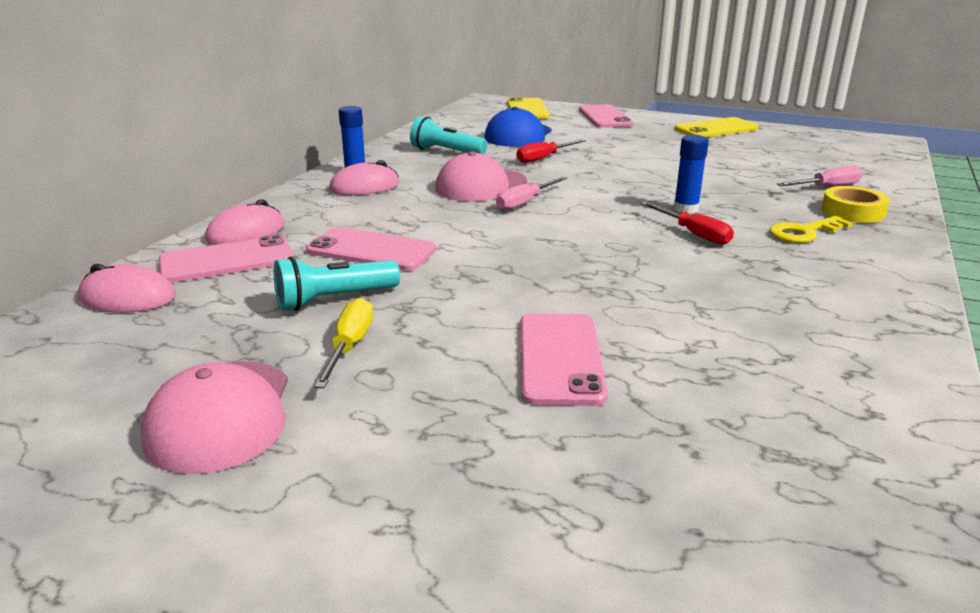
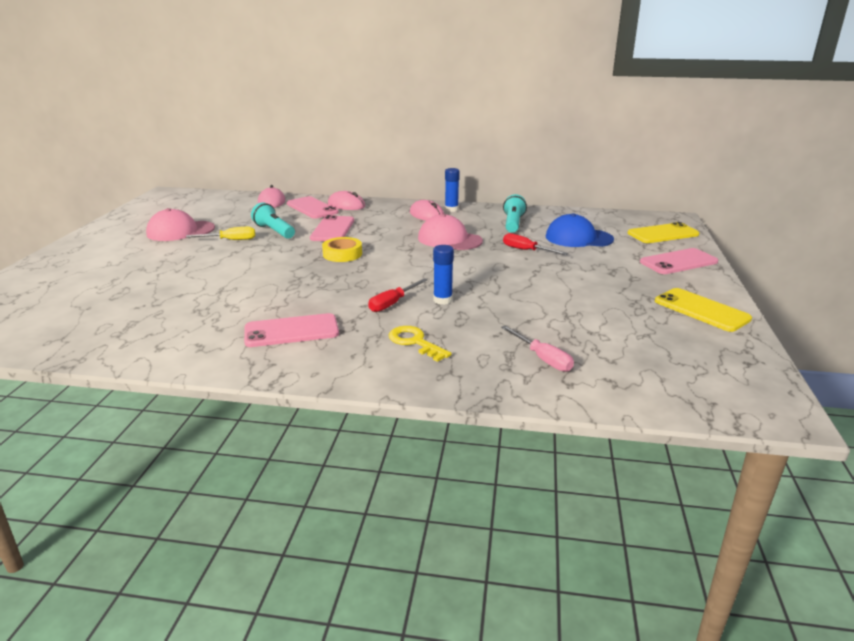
camera: 75 degrees right, 0 degrees up
pink screwdriver [496,176,568,210] -> none
pink phone [520,313,608,406] -> pink phone moved to [244,313,339,347]
yellow tape [822,186,890,223] -> yellow tape moved to [322,237,362,262]

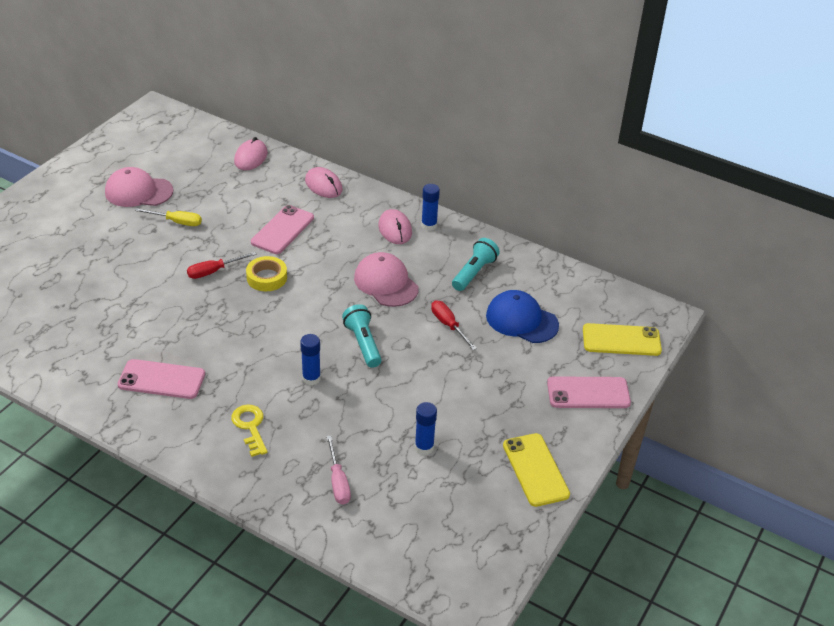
camera: 20 degrees right, 15 degrees up
turquoise flashlight [251,202,295,239] -> turquoise flashlight moved to [342,304,382,368]
pink phone [287,196,339,219] -> none
red screwdriver [368,278,428,312] -> red screwdriver moved to [187,252,257,279]
none -> blue glue stick [415,402,437,455]

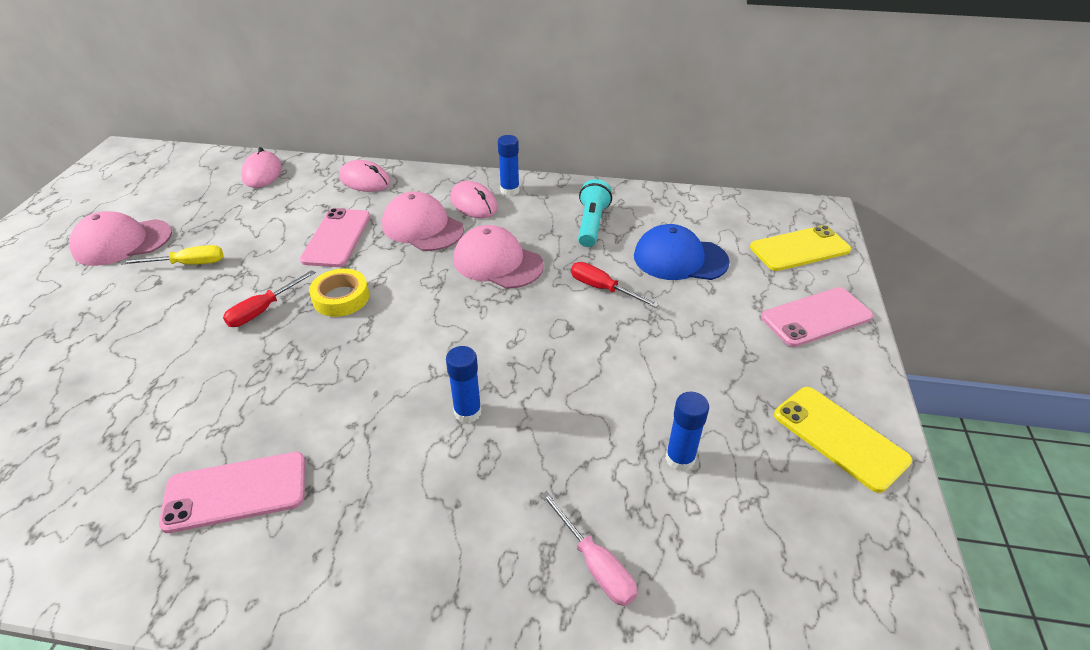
camera: 20 degrees left, 0 degrees up
yellow key [231,405,268,457] -> none
turquoise flashlight [342,304,382,368] -> none
none -> pink cap [382,191,464,251]

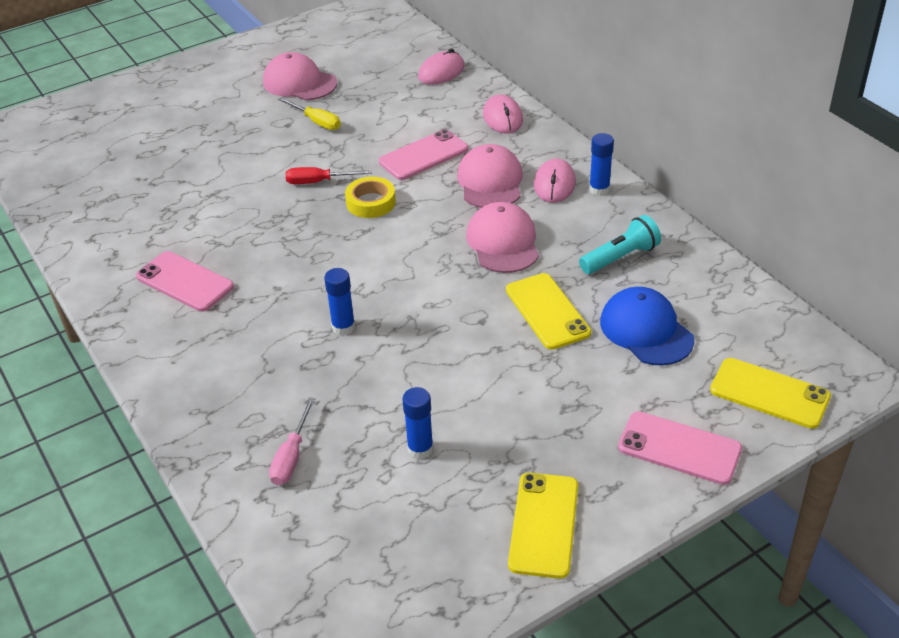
camera: 50 degrees right, 0 degrees up
red screwdriver [571,262,659,308] -> yellow phone [506,273,591,350]

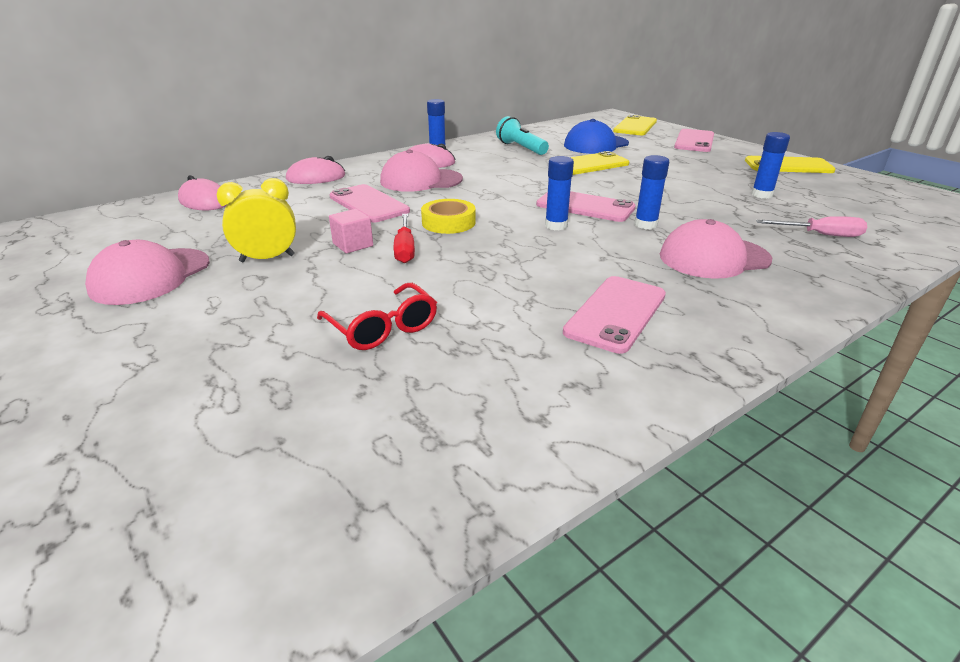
camera: 95 degrees left, 10 degrees down
yellow screwdriver [278,97,341,130] -> yellow clock [217,178,296,262]
pink cap [466,202,539,273] -> pink cap moved to [660,219,772,279]
none -> red glasses [317,283,437,350]
none -> pink cube [329,209,373,253]
none -> pink phone [536,191,636,222]
none -> blue glue stick [545,156,574,230]

